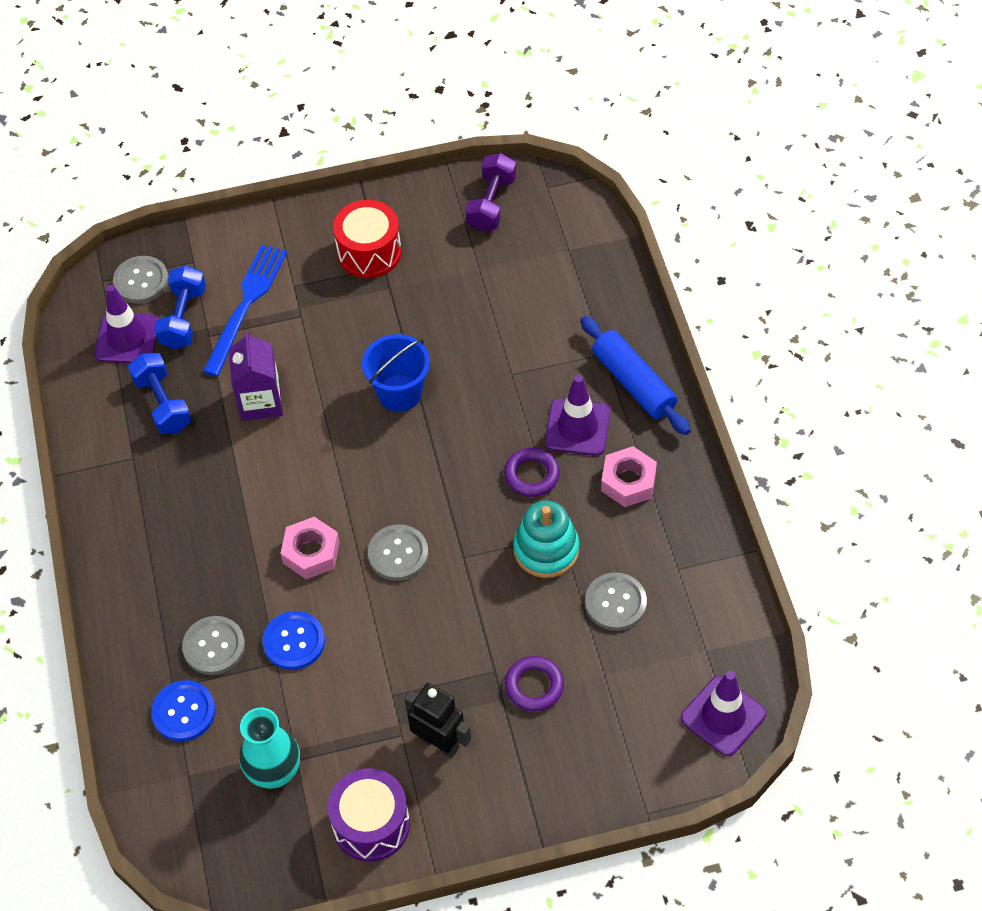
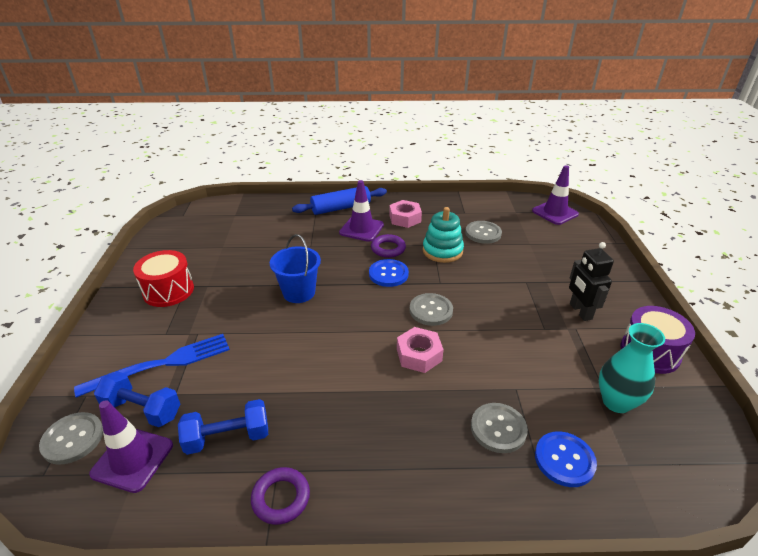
camera: 80 degrees left, 20 degrees down
blue fork [202,244,287,376] -> blue fork turned 120 degrees clockwise [74,334,230,398]
purple carton [229,331,283,421] -> none
blue button [263,611,325,670] -> blue button moved to [369,259,409,287]
black robot [404,683,471,758] -> black robot turned 60 degrees counterclockwise [569,242,614,321]
purple dumbbell [465,153,516,232] -> none
purple ring [505,656,564,712] -> purple ring moved to [251,467,310,525]

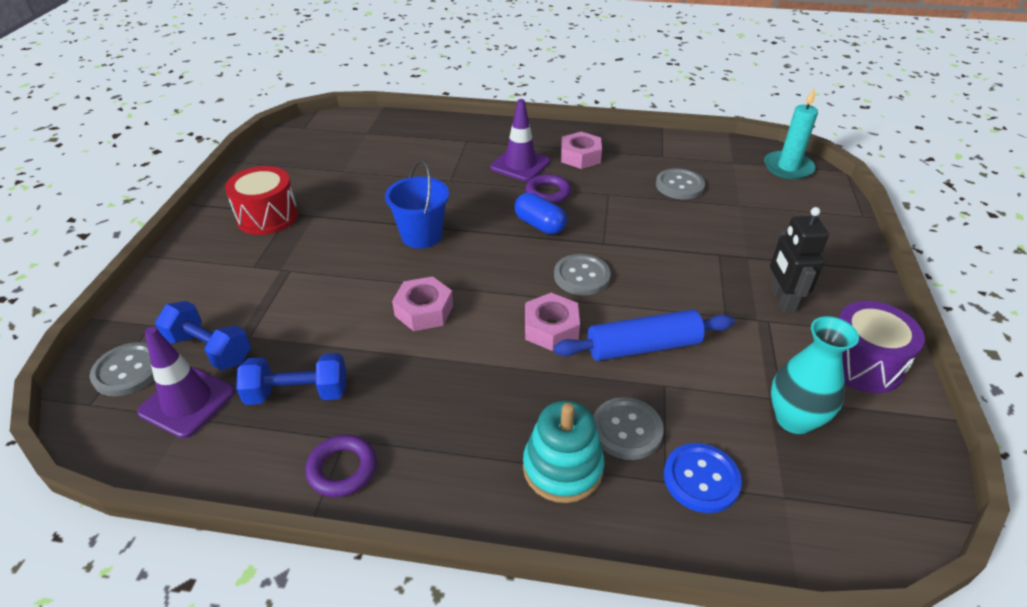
camera: 10 degrees right, 5 degrees up
blue fork [74,334,230,398] -> none
blue rolling pin [292,186,387,215] -> blue rolling pin moved to [554,310,735,361]
blue button [369,259,409,287] -> blue capsule [515,193,567,235]
turquoise stacking toy [422,207,464,263] -> turquoise stacking toy moved to [523,401,605,503]
purple traffic cone [532,165,579,225] -> turquoise candle [764,88,818,180]
none -> pink nut [392,276,453,331]

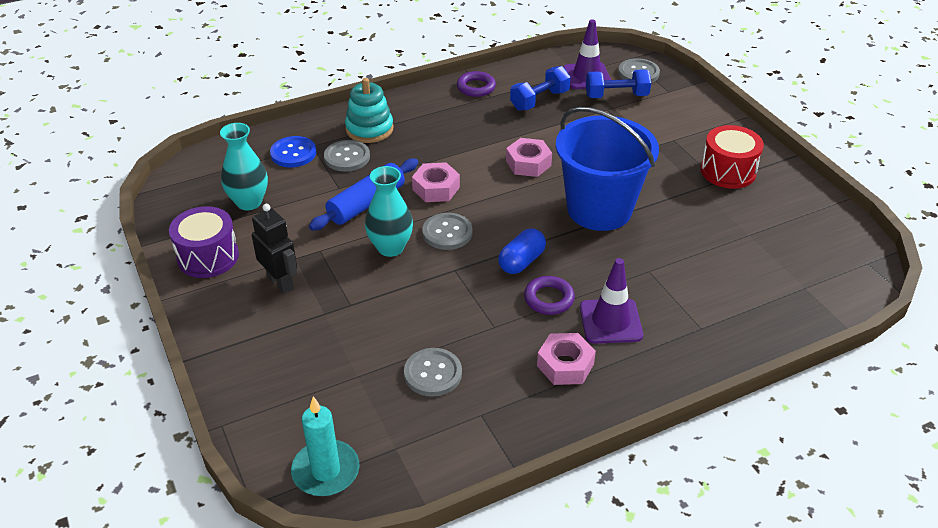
camera: 145 degrees right, 0 degrees up
blue bucket [385,160,449,248] -> blue bucket [556,107,659,231], size x1.72
blue capsule [515,193,567,235] -> blue capsule turned 60 degrees counterclockwise [498,229,546,274]
none -> turquoise vase [365,166,413,257]

